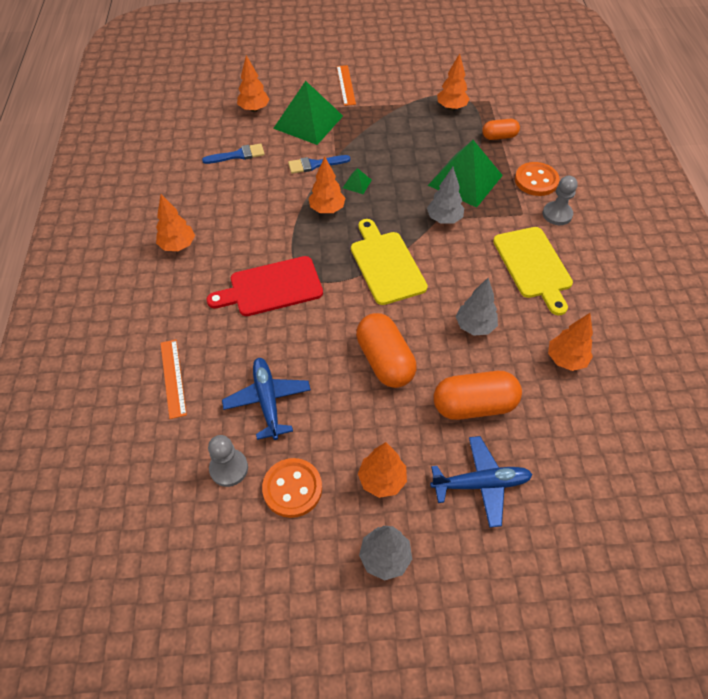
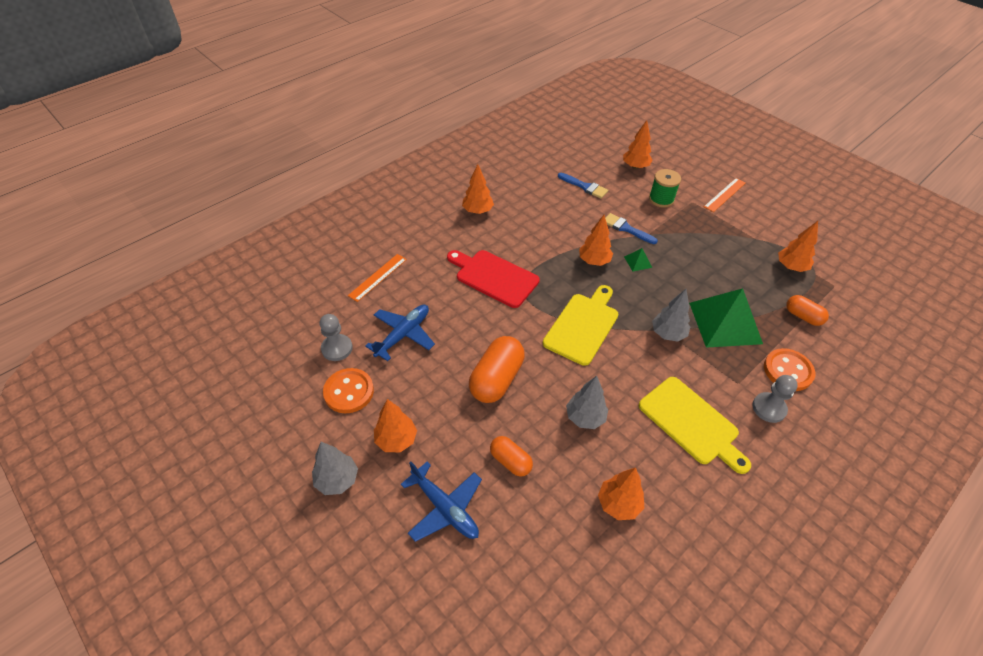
camera: 50 degrees right, 5 degrees down
green pyramid [273,81,343,145] -> green spool [649,169,681,207]
orange capsule [433,371,522,420] -> orange capsule [490,436,533,477], size x0.58
yellow cutting board [493,227,573,315] -> yellow cutting board turned 75 degrees counterclockwise [639,377,751,474]

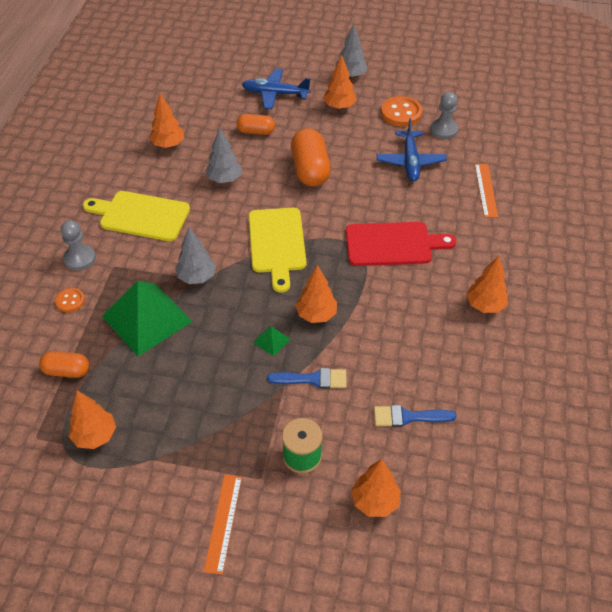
camera: 145 degrees right, 0 degrees up
orange button [764,348,815,391] -> orange button [55,288,85,312], size x0.57

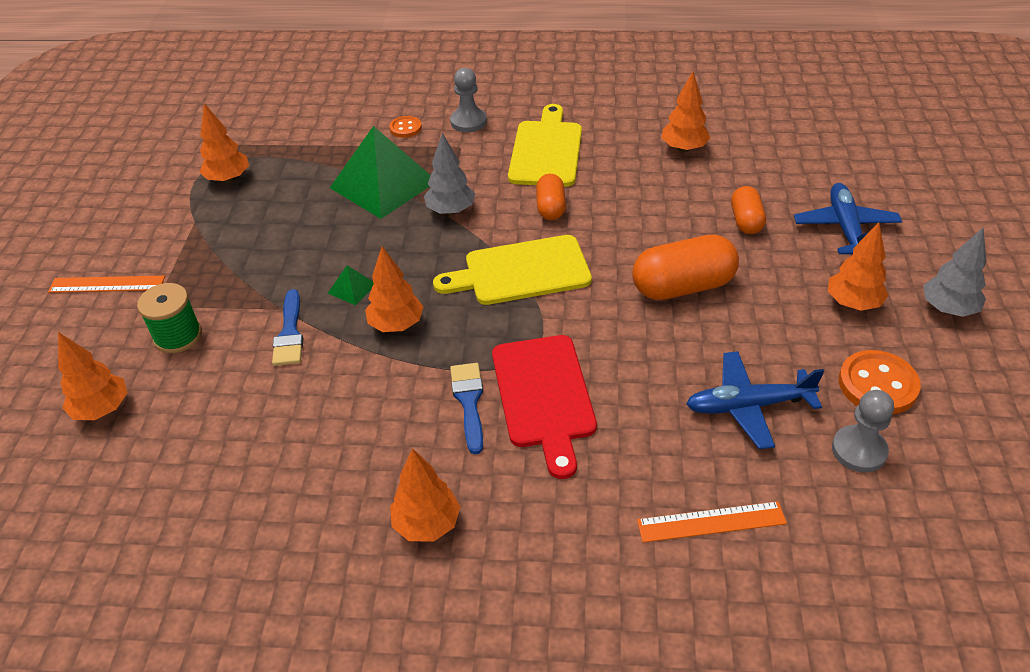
camera: 85 degrees right, 5 degrees down
orange capsule [39,351,89,378] -> orange capsule moved to [536,174,566,220]
grey tree [205,127,242,183] -> none
blue brush [374,405,457,427] -> blue brush moved to [450,363,483,454]

